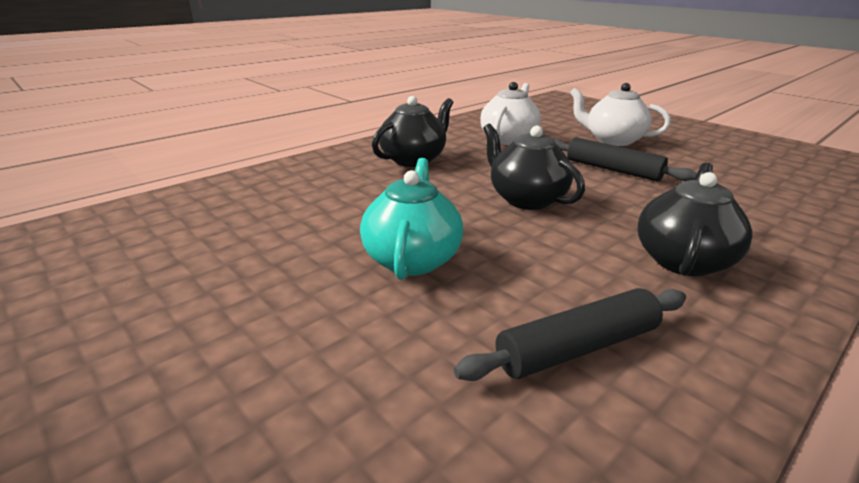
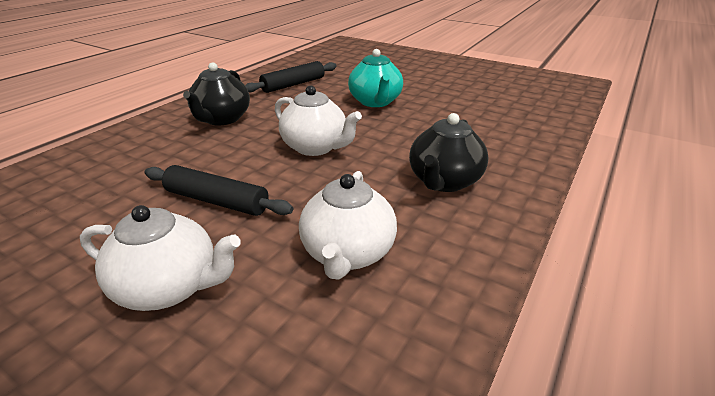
camera: 165 degrees right, 5 degrees up
black teapot [483,124,585,210] -> white teapot [275,85,362,156]

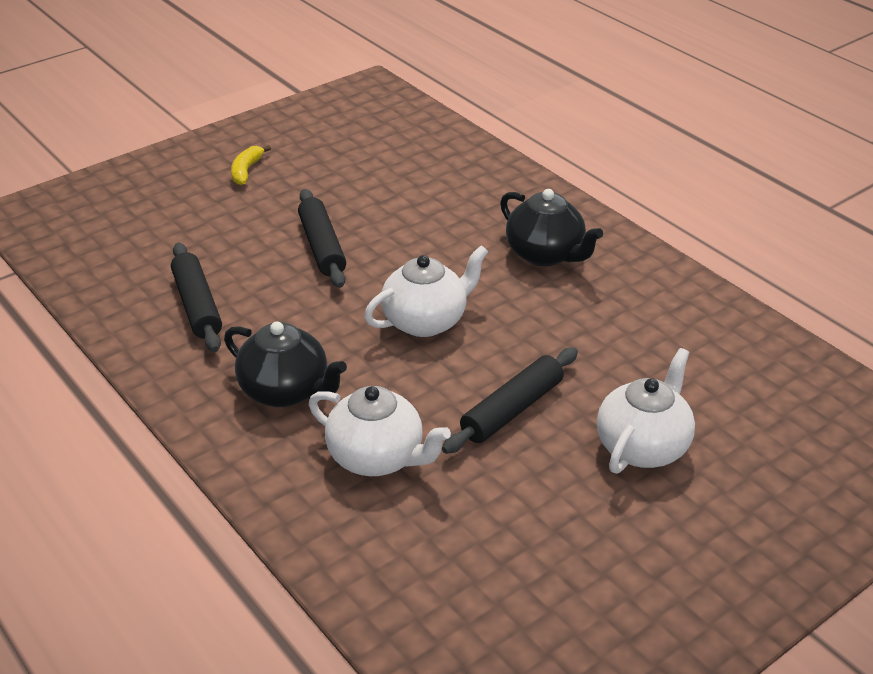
camera: 70 degrees left, 5 degrees up
white teapot [299,171,397,280] -> white teapot moved to [309,386,451,476]
turquoise teapot [348,49,403,107] -> black rolling pin [298,189,346,288]
none -> yellow banana [231,145,271,185]

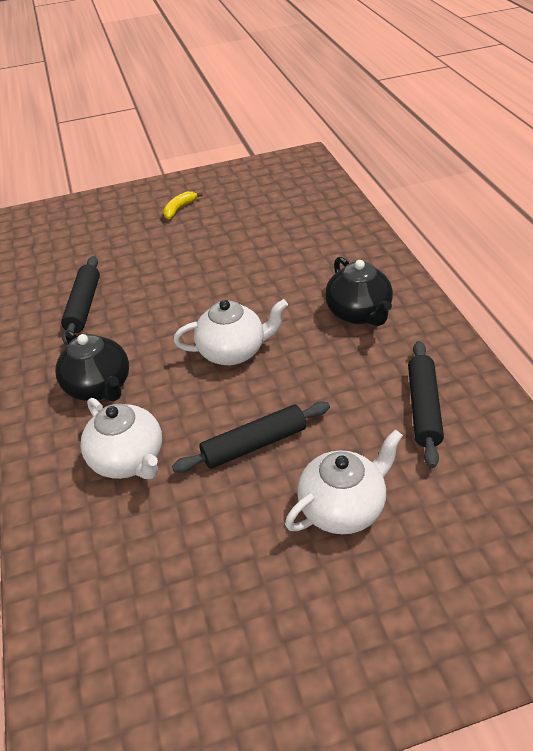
camera: 25 degrees right, 5 degrees up
black rolling pin [298,189,346,288] -> black rolling pin moved to [408,341,444,468]

